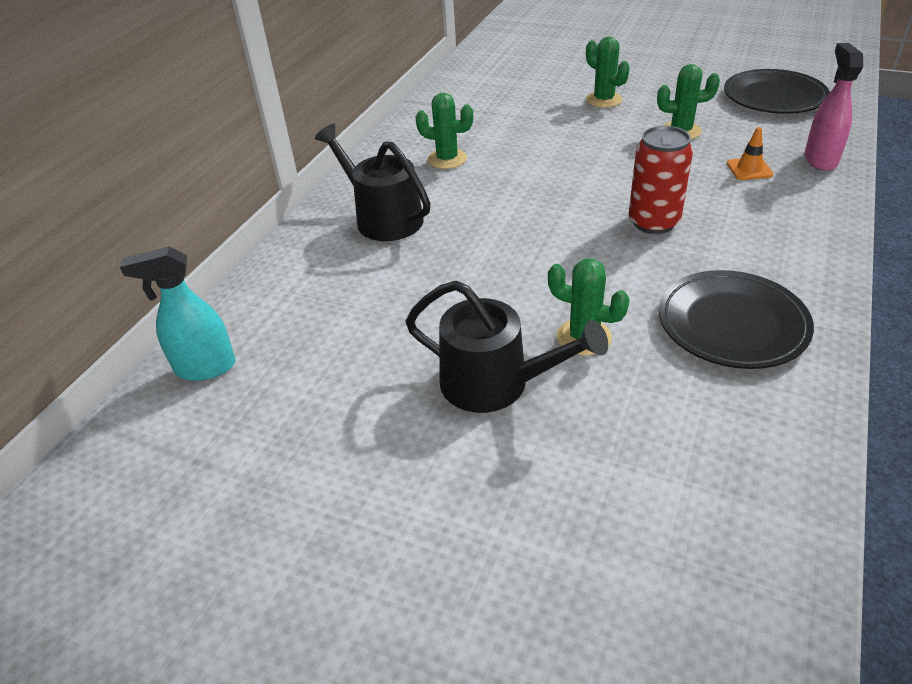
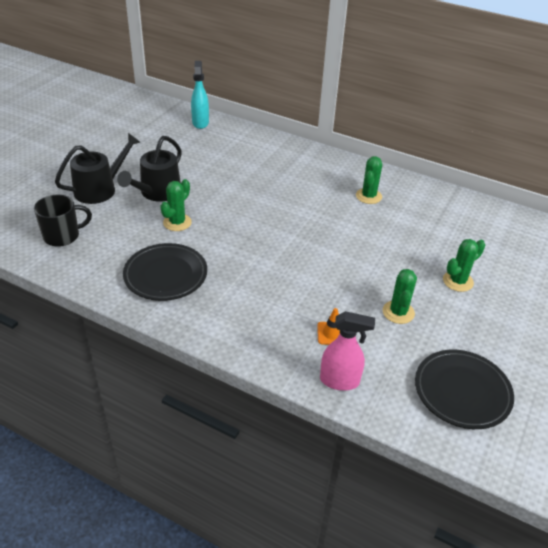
camera: 90 degrees right, 0 degrees up
black watering can [315,124,431,241] -> black watering can moved to [55,133,140,204]
red can [629,126,693,234] -> none
none -> black mug [34,195,92,247]

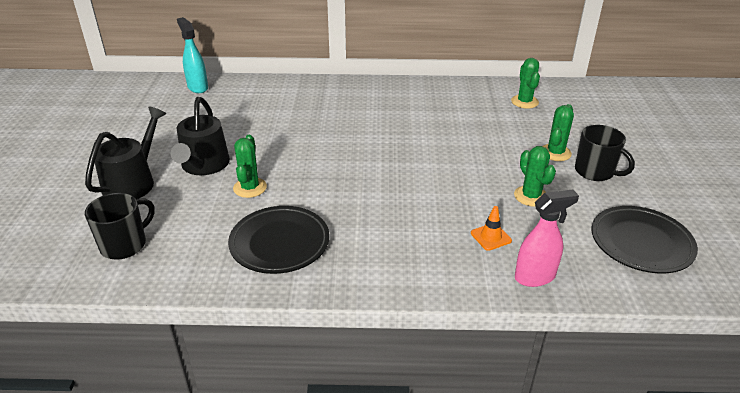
camera: 25 degrees left, 5 degrees down
green cactus [356,156,382,204] -> green cactus moved to [511,58,540,109]
none -> black mug [575,125,635,181]

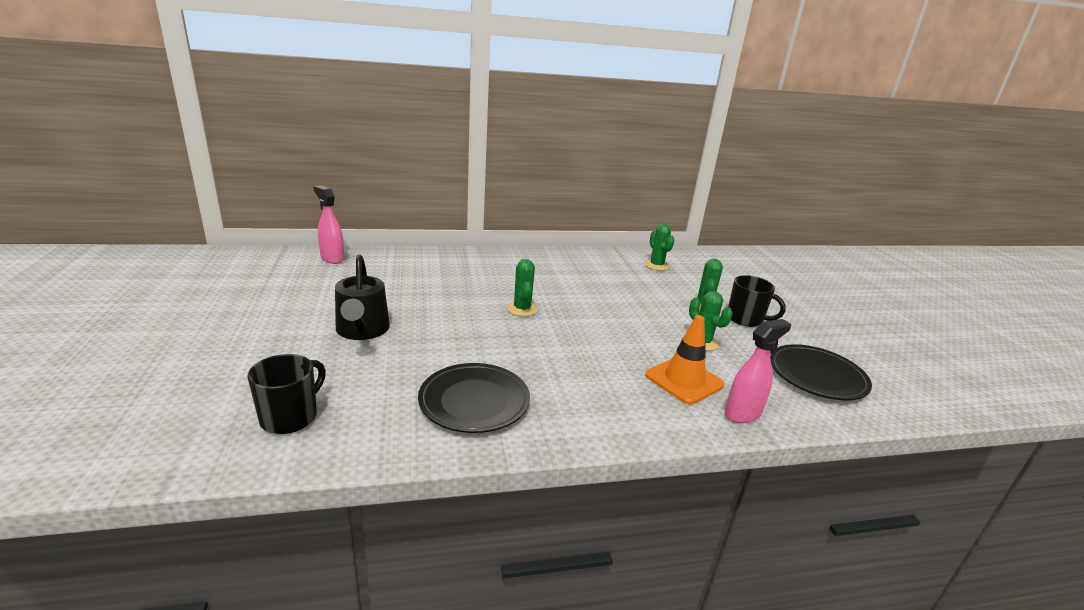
camera: 15 degrees left, 10 degrees down
black watering can [85,107,166,199] -> none
turquoise spray bottle [177,17,208,93] -> pink spray bottle [313,185,345,264]
green cactus [233,135,267,198] -> green cactus moved to [507,259,538,316]
orange traffic cone [471,206,512,251] -> orange traffic cone [645,315,725,405], size x1.88

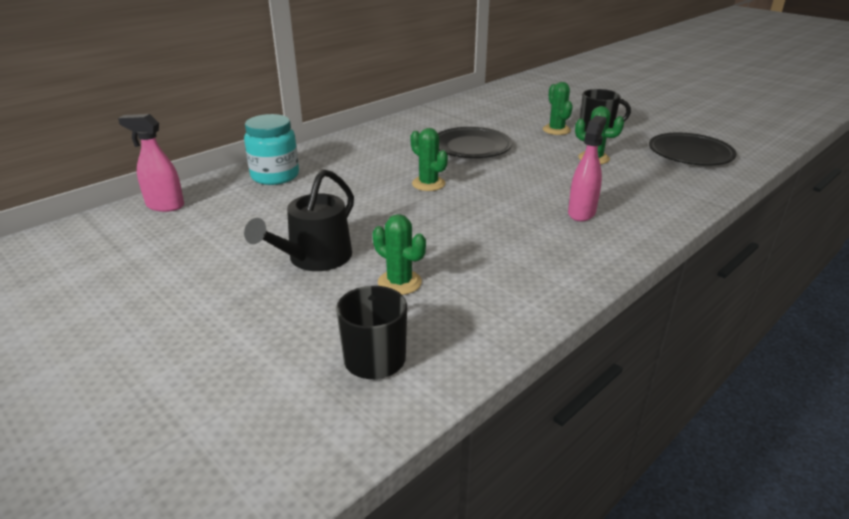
camera: 30 degrees left, 5 degrees up
black watering can [335,254,390,340] -> black watering can turned 75 degrees clockwise [244,169,354,271]
black plate [418,363,530,433] -> black plate moved to [438,127,512,158]
green cactus [644,224,674,271] -> green cactus moved to [373,214,426,295]
orange traffic cone [645,315,725,405] -> none
pink spray bottle [725,319,791,423] -> pink spray bottle moved to [568,116,607,221]
none -> turquoise jar [244,114,299,185]

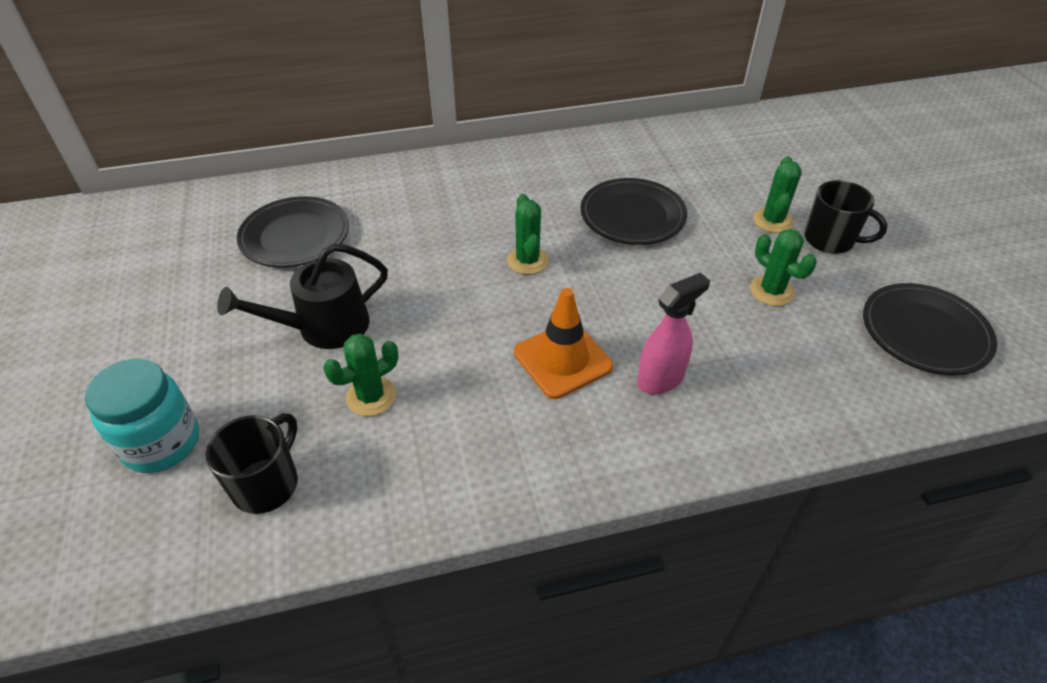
camera: 30 degrees right, 15 degrees up
pink spray bottle [118,114,184,212] -> none
turquoise jar [244,114,299,185] -> turquoise jar moved to [85,358,199,473]
green cactus [373,214,426,295] -> green cactus turned 75 degrees clockwise [323,334,398,416]
none -> black plate [237,196,349,267]
none -> orange traffic cone [514,288,613,399]

